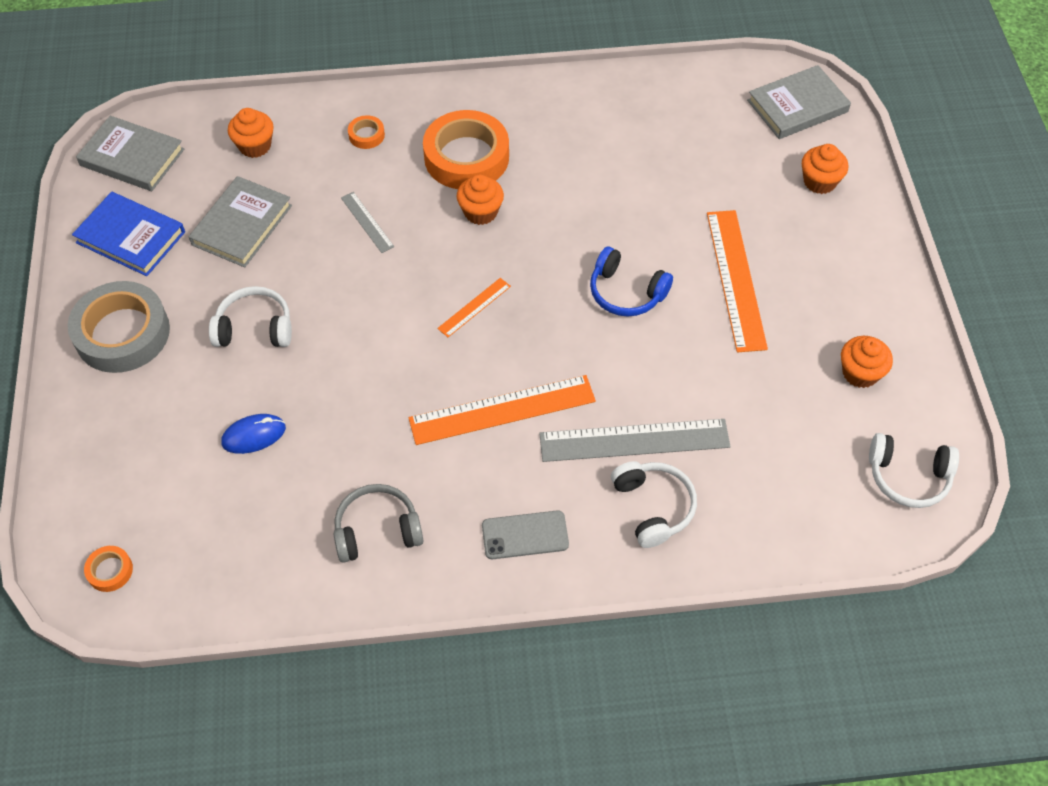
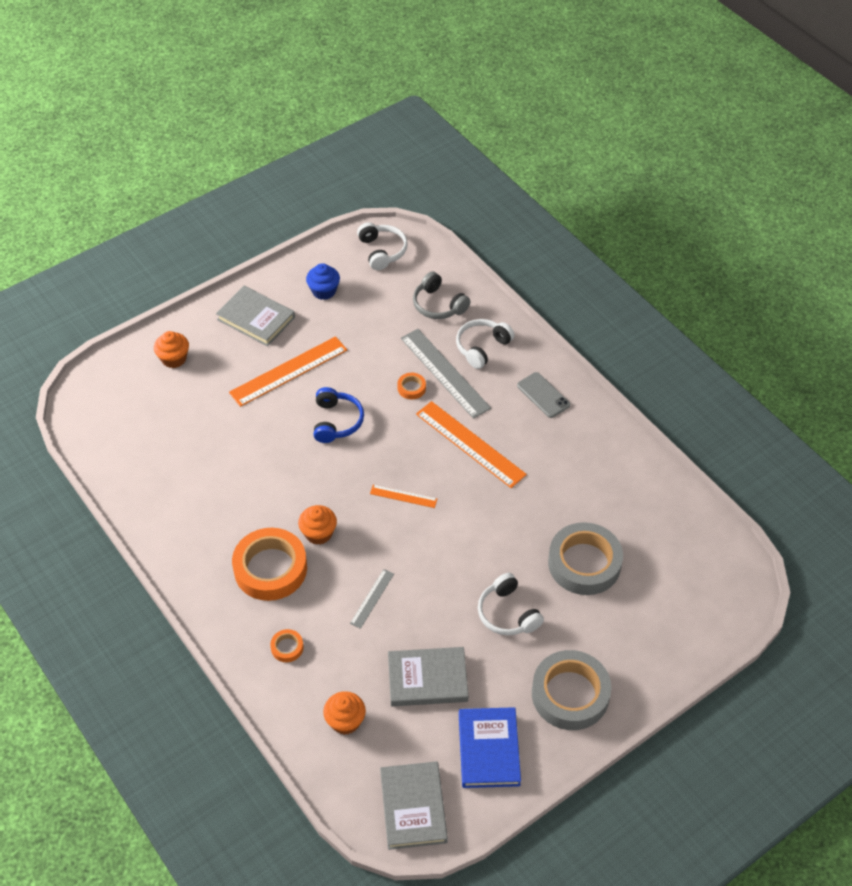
camera: 120 degrees left, 5 degrees down
orange tape [84,546,133,592] -> orange tape moved to [397,373,426,399]
blue mouse [221,414,286,454] -> grey tape [548,522,623,595]
grey headphones [334,484,424,563] -> grey headphones moved to [413,271,471,319]
grey book [747,65,851,139] -> grey book moved to [216,286,295,346]
orange cupcake [841,336,893,388] -> blue cupcake [306,263,340,300]

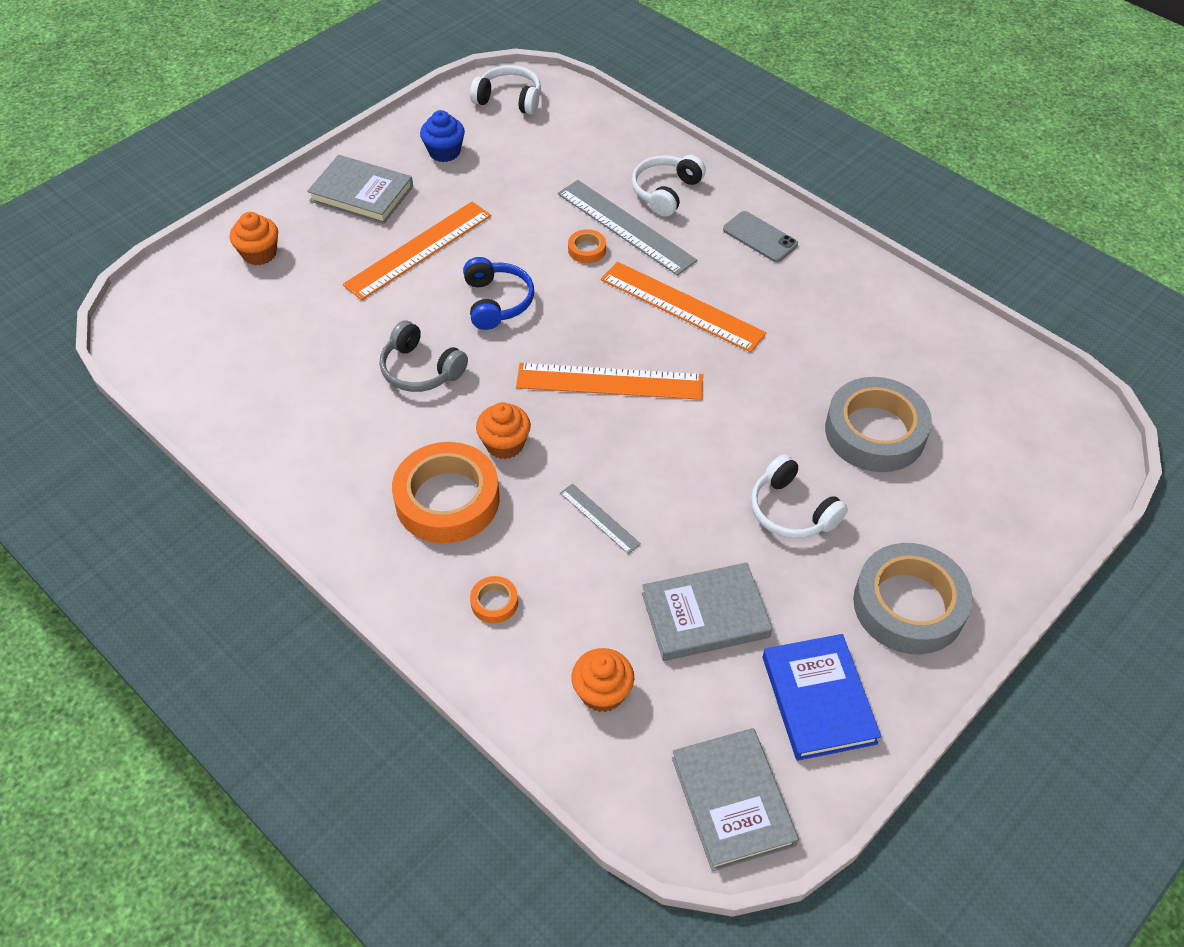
camera: 10 degrees left, 0 degrees up
grey ruler [350,569,394,629] -> grey ruler turned 60 degrees counterclockwise [560,483,641,554]
white headphones [357,222,408,270] -> white headphones turned 45 degrees counterclockwise [470,65,541,115]
orange ruler [370,485,438,508] -> orange ruler [516,363,703,400], size x2.00
grey headphones [413,271,471,319] -> grey headphones moved to [380,320,468,392]

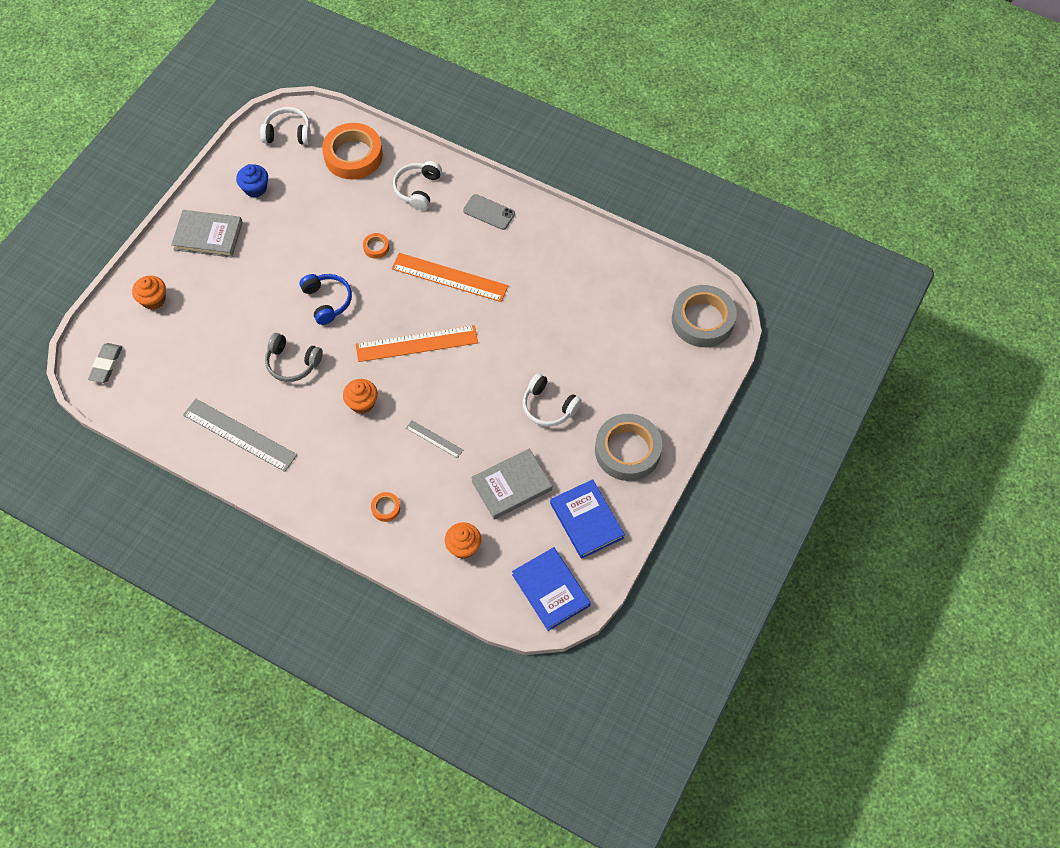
camera: 15 degrees left, 10 degrees up
orange ruler [343,202,491,300] -> none
orange tape [392,442,500,543] -> orange tape moved to [322,123,383,180]
grey ruler [558,180,697,276] -> grey ruler moved to [183,399,297,472]
grey book [672,728,799,871] -> blue book [512,547,591,631]
grey tape [825,377,932,472] -> grey tape moved to [672,285,737,347]
none -> grey eraser [88,343,123,383]

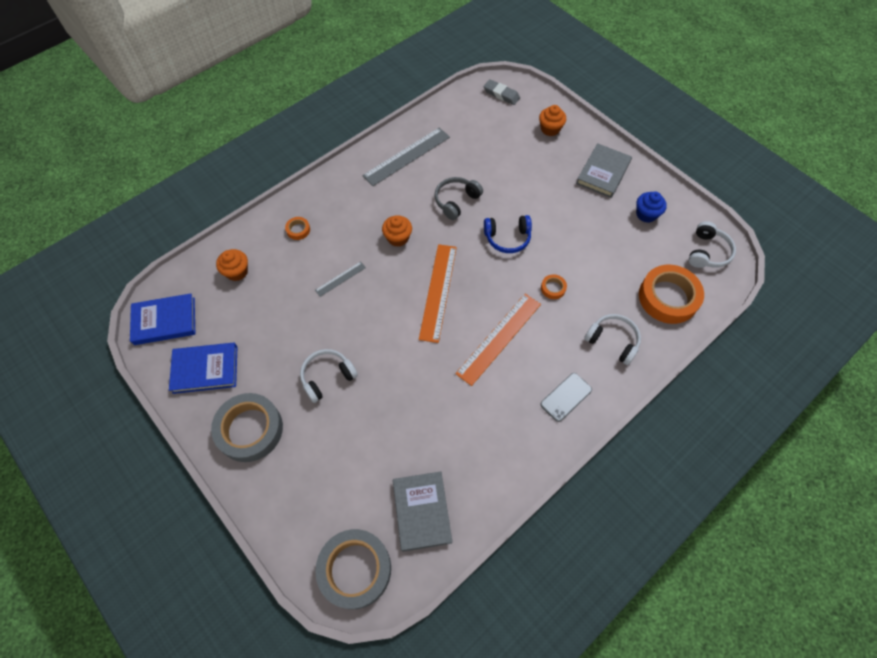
camera: 110 degrees right, 0 degrees up
grey book [471,448,552,519] -> grey book moved to [393,472,452,552]

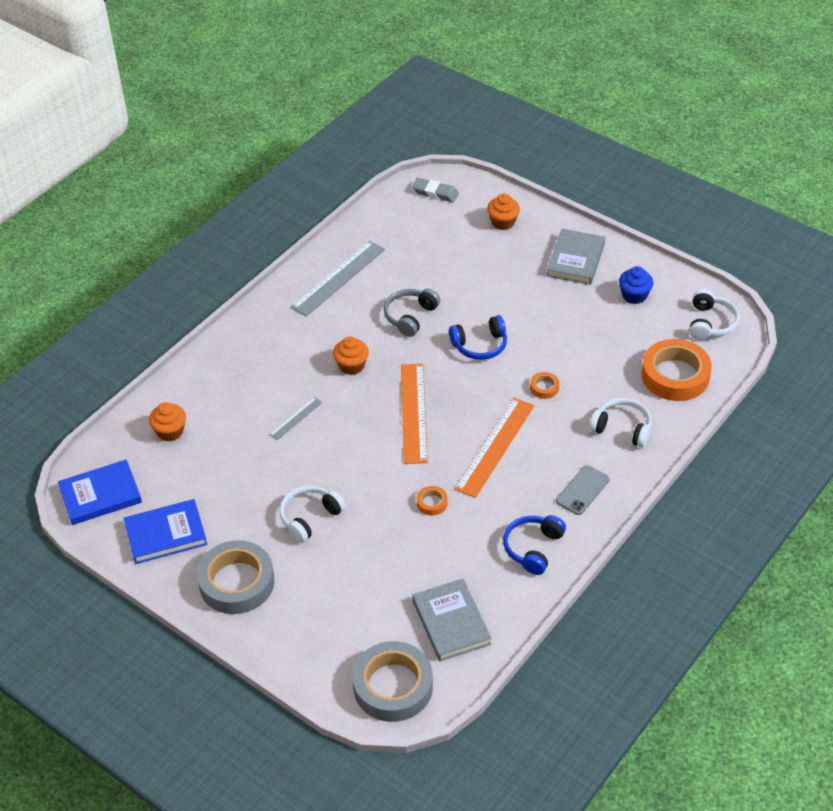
camera: 10 degrees left, 15 degrees down
orange tape [285,217,310,240] -> orange tape moved to [417,486,448,515]
none -> blue headphones [503,515,566,575]

